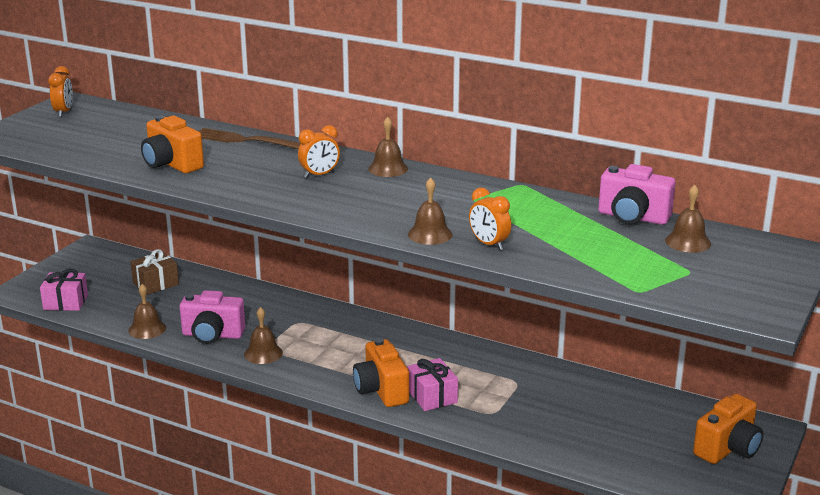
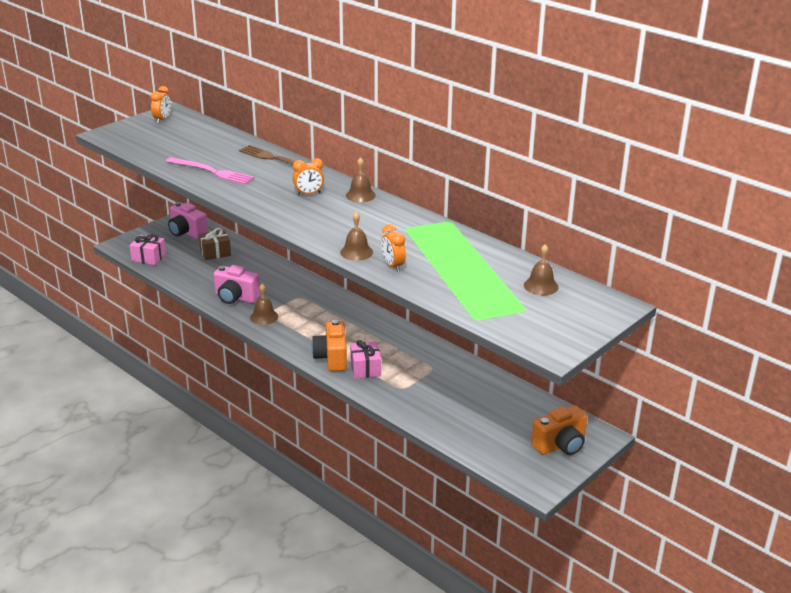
camera: 15 degrees right, 5 degrees up
brown bell [128,284,166,339] -> none
orange camera [141,115,204,173] -> pink fork [166,157,254,184]
pink camera [598,164,676,225] -> pink camera moved to [168,202,208,239]

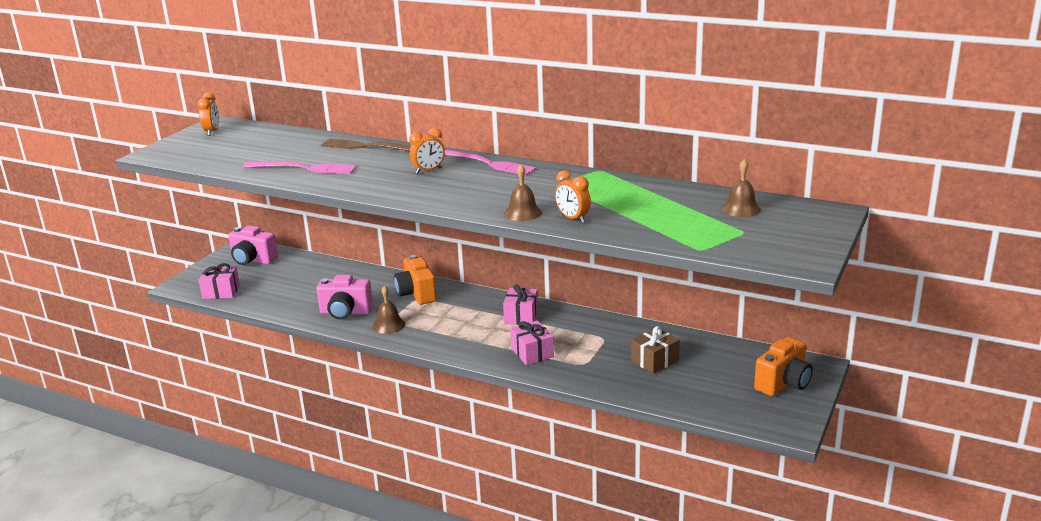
camera: 15 degrees left, 5 degrees down
brown gift [199,228,231,260] -> brown gift moved to [631,326,680,374]
orange camera [312,320,347,371] -> orange camera moved to [394,255,437,305]
brown bell [346,157,376,202] -> pink fork [445,150,536,176]
none -> pink gift [503,284,538,325]

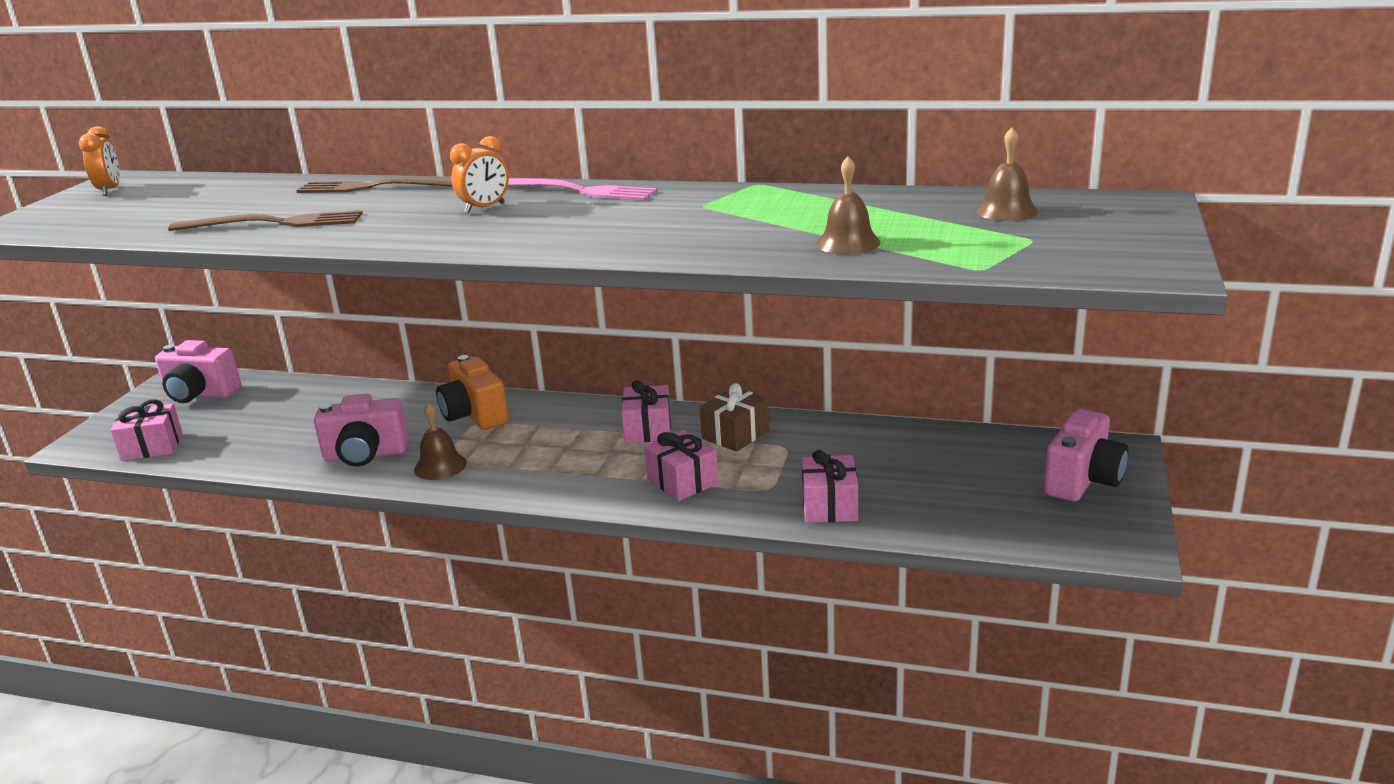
camera: 10 degrees left, 0 degrees up
pink fork [243,161,357,174] -> brown fork [168,211,363,231]
brown bell [504,164,542,221] -> brown bell moved to [816,156,881,255]
orange clock [555,170,591,223] -> none
brown gift [631,326,680,374] -> brown gift moved to [700,383,770,452]
orange camera [754,337,813,396] -> pink camera [1044,409,1129,502]
none -> pink gift [801,450,858,523]

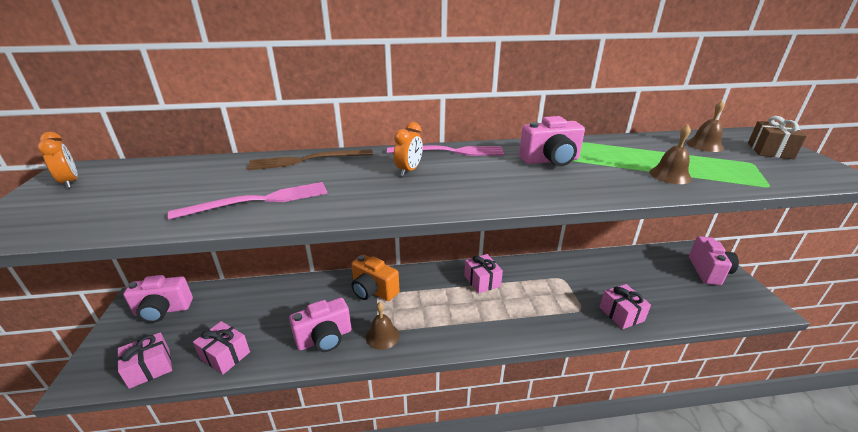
camera: 25 degrees left, 5 degrees up
brown fork [168,211,363,231] -> pink fork [168,182,327,220]
pink gift [644,430,718,501] -> pink gift moved to [193,321,250,375]
brown gift [700,383,770,452] -> brown gift moved to [748,116,807,159]
none -> pink camera [519,116,585,166]

